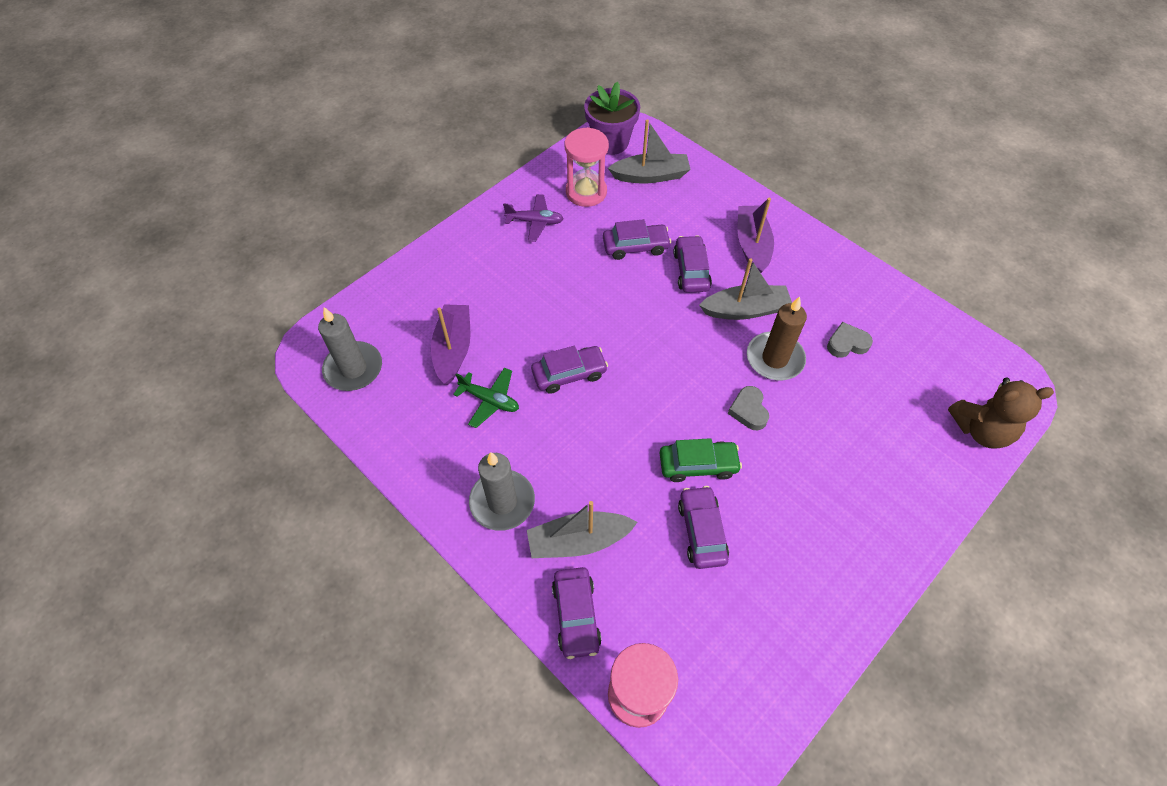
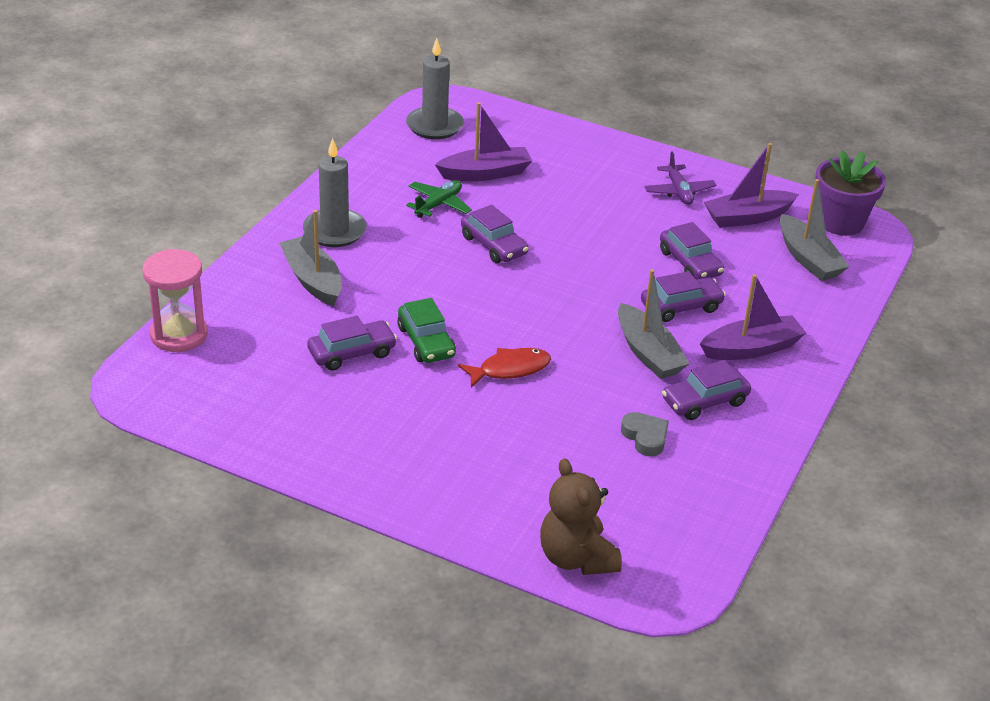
camera: 70 degrees right, 20 degrees down
green plane [453,368,519,428] -> green plane turned 150 degrees counterclockwise [406,180,472,218]
purple car [552,567,602,659] -> purple car moved to [662,360,751,420]
pink hourglass [564,127,609,207] -> purple boat [704,143,799,228]
grey heart [728,386,769,430] -> red fish [458,348,551,388]
brown candle [747,296,807,380] -> none

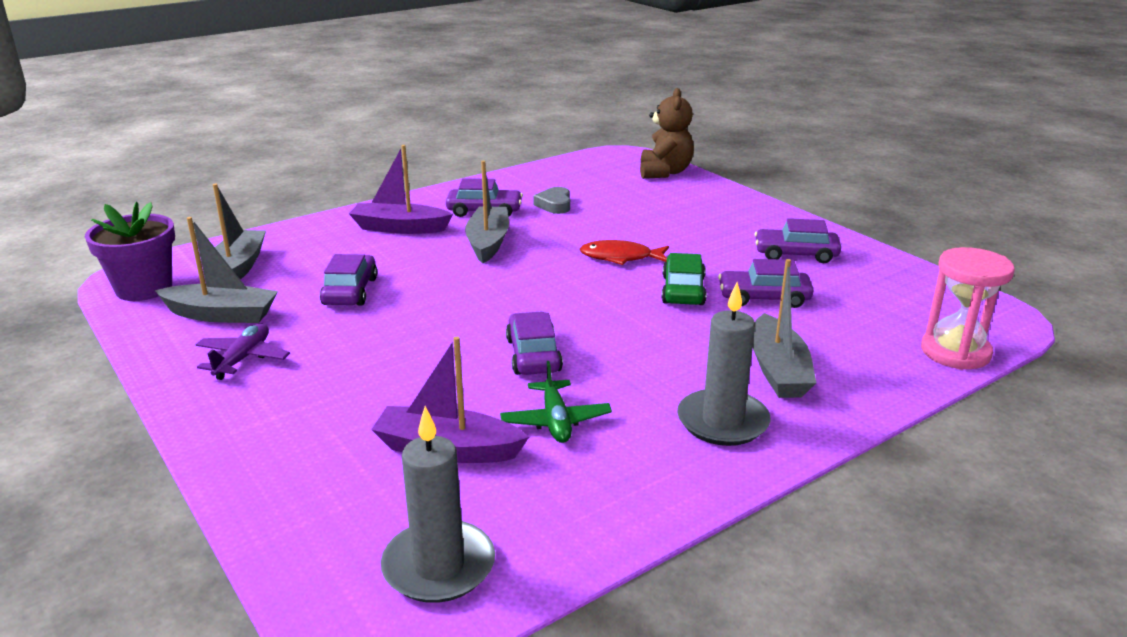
camera: 150 degrees left, 10 degrees down
green plane [406,180,472,218] -> green plane turned 75 degrees counterclockwise [500,361,612,443]
purple car [641,271,726,322] -> purple car moved to [755,218,841,263]
purple boat [704,143,799,228] -> grey boat [155,217,278,323]

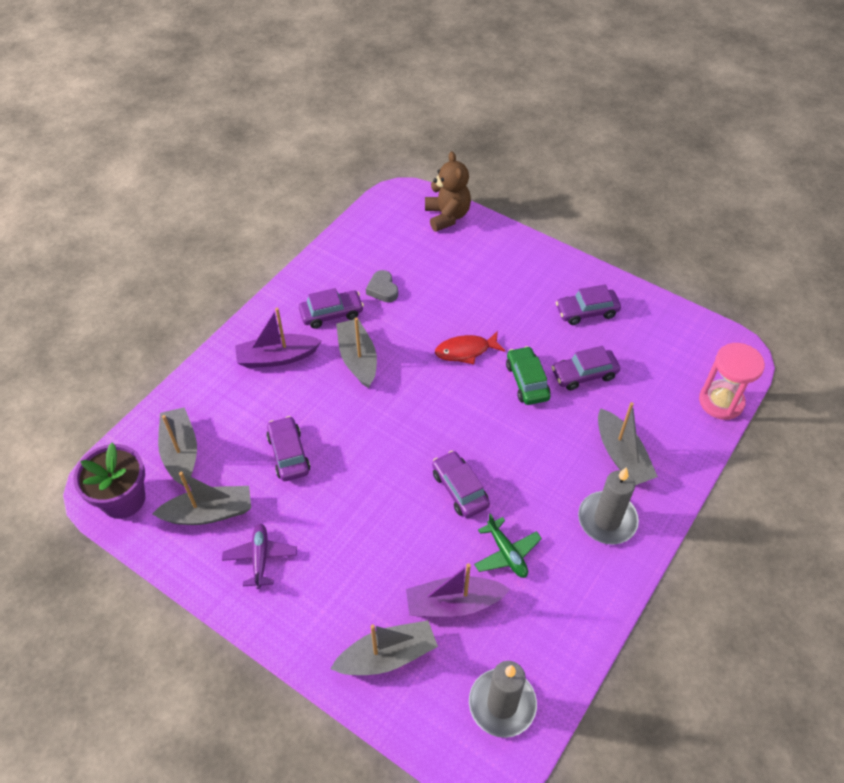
camera: 20 degrees left, 25 degrees up
none -> grey boat [330,620,438,675]

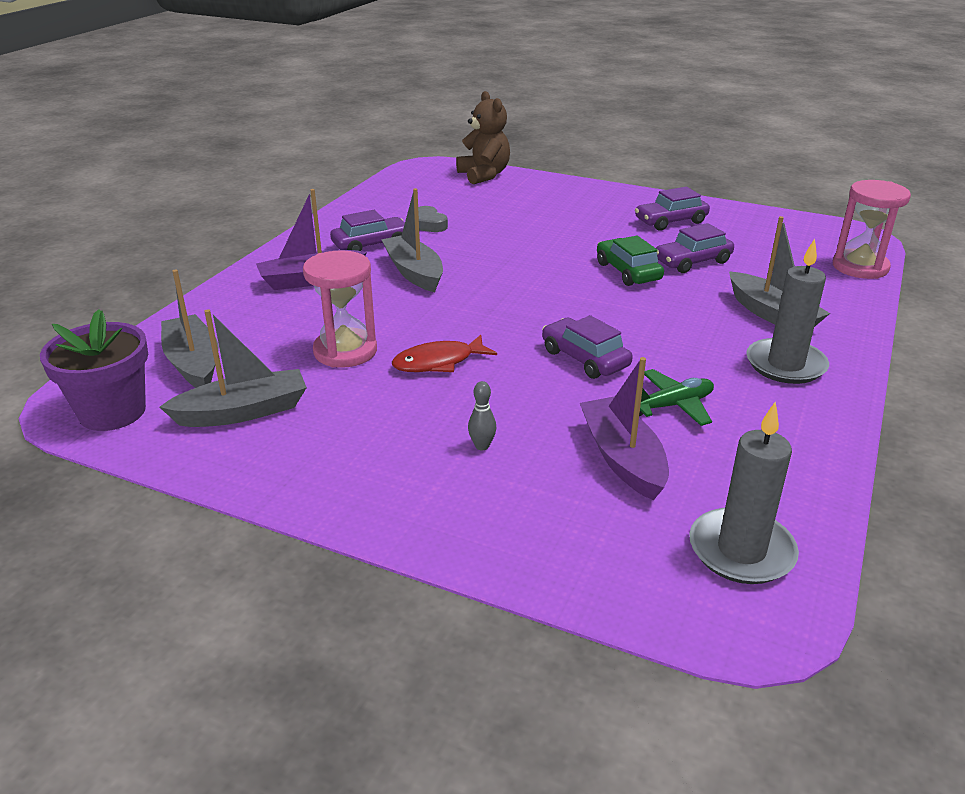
camera: 10 degrees left, 20 degrees down
purple plane [222,524,297,589] -> none
purple car [266,416,310,481] -> pink hourglass [303,250,377,368]
grey boat [330,620,438,675] -> none
purple boat [406,563,510,617] -> purple boat turned 90 degrees clockwise [580,357,669,500]
red fish [435,331,505,364] -> red fish moved to [392,335,497,372]
green plane [474,513,542,578] -> green plane turned 75 degrees counterclockwise [639,369,714,426]
none -> grey bowling pin [468,381,496,450]

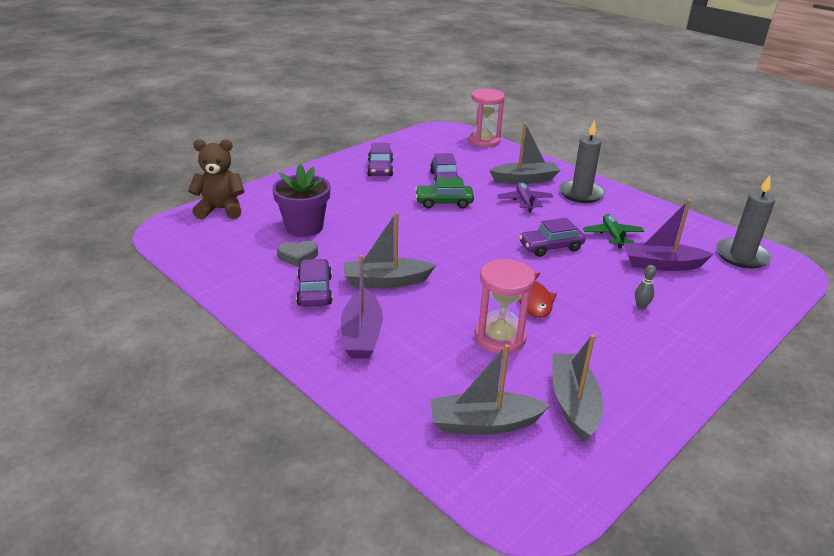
camera: 70 degrees left, 0 degrees up
purple flower pot [40,309,148,431] -> purple flower pot moved to [272,164,330,237]
none -> purple plane [497,182,553,213]

